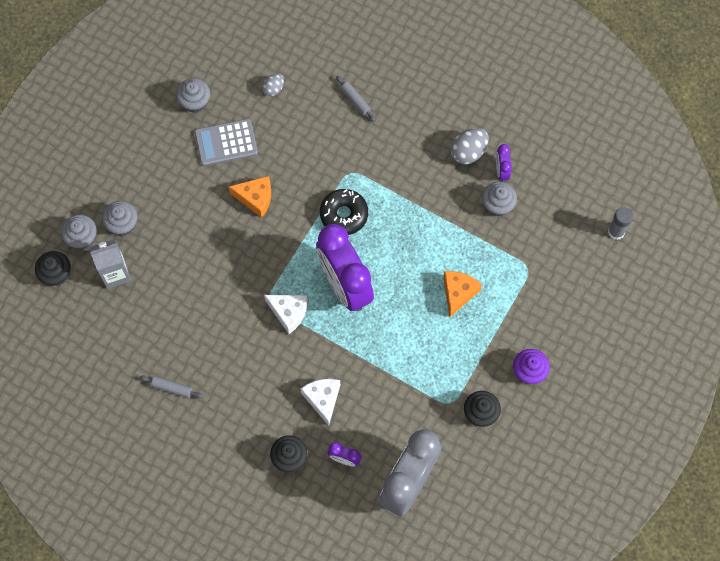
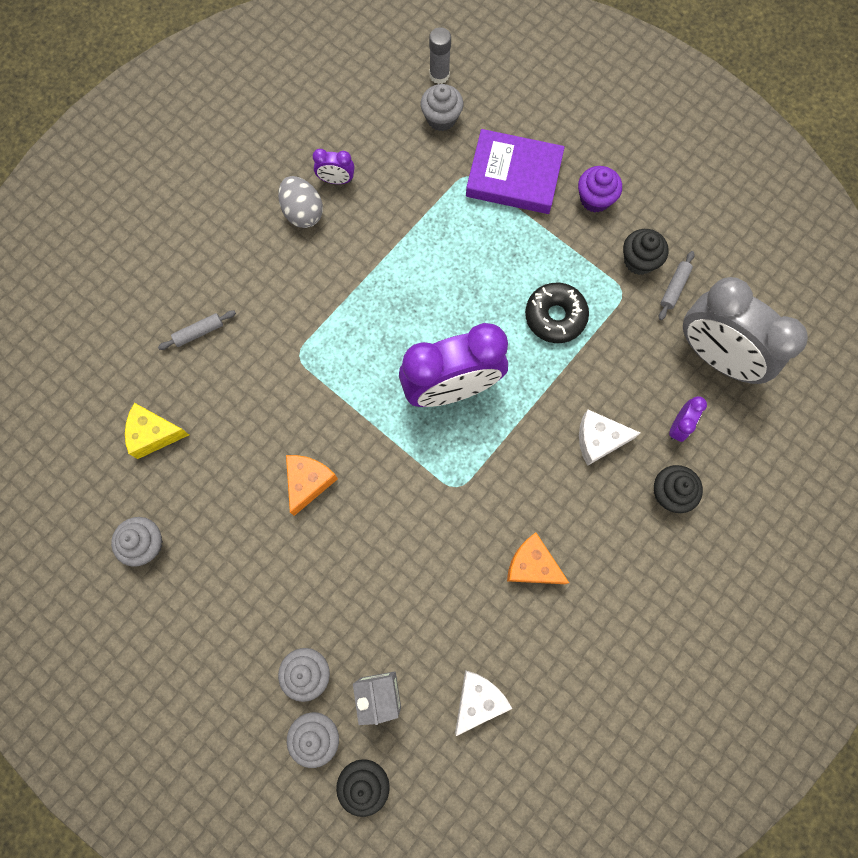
camera: 80 degrees left, 5 degrees up
grey rolling pin [140,375,204,398] -> grey rolling pin moved to [659,251,695,320]
grey calculator [194,119,258,166] -> none
grey egg [262,74,284,96] -> yellow cheese [125,403,189,459]
white cheese [264,295,308,334] -> white cheese moved to [455,670,512,736]
black donut [320,189,368,235] -> black donut moved to [525,283,589,343]
orange cheese [443,271,482,318] -> orange cheese moved to [507,532,569,584]
grey cupcake [482,181,517,216] -> grey cupcake moved to [421,84,463,131]
none -> purple book [466,129,565,214]

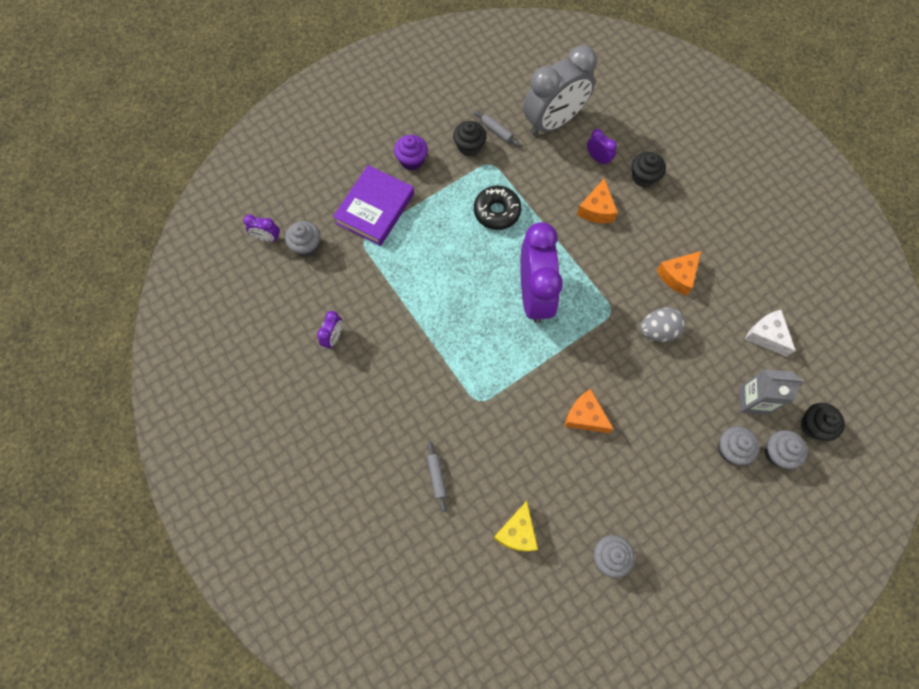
camera: 75 degrees left, 5 degrees down
grey egg [278,176,323,228] -> grey egg moved to [640,308,685,342]
grey glue stick [429,27,451,84] -> purple clock [243,215,280,242]
white cheese [579,410,640,466] -> orange cheese [577,178,618,223]

